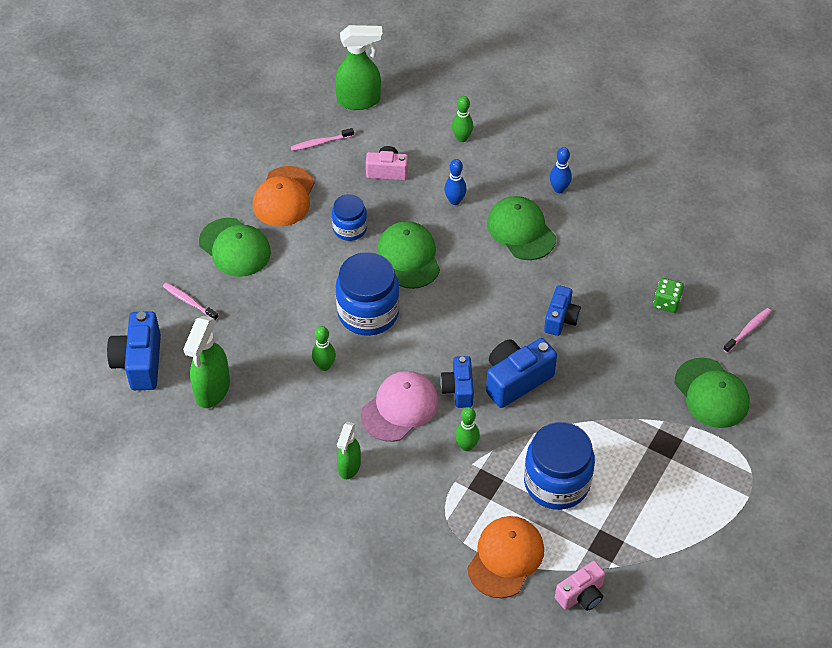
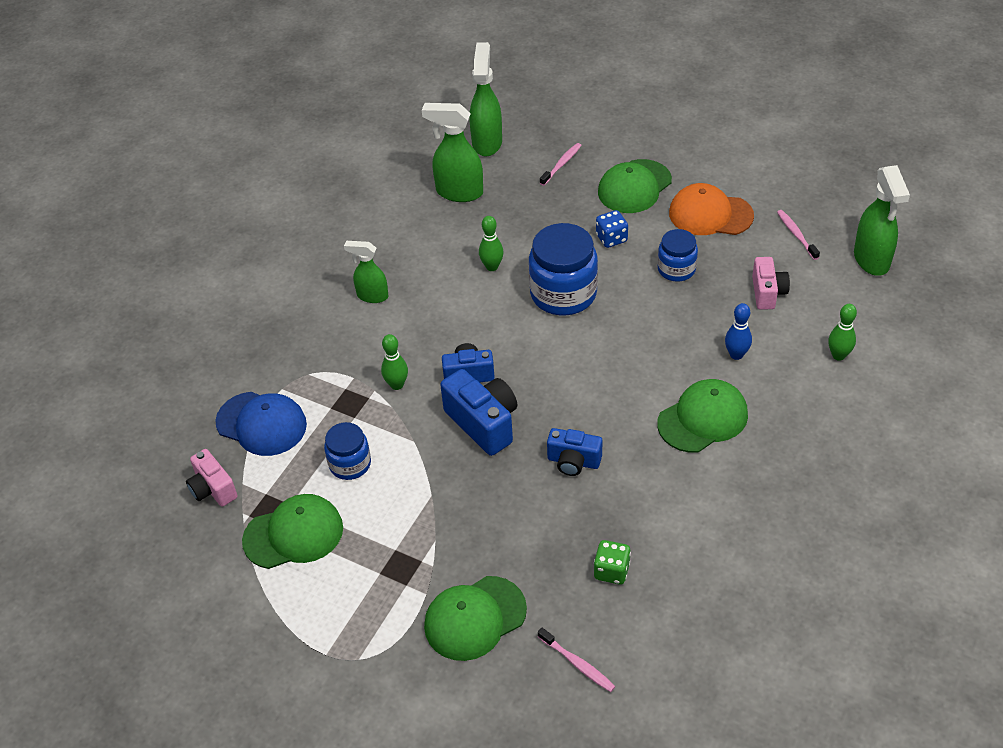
camera: 90 degrees right, 5 degrees down
blue camera [107,311,161,390] -> green spray bottle [470,42,502,157]
pink cap [361,371,439,442] -> none
green cap [377,221,440,289] -> green cap moved to [242,494,343,569]
orange cap [467,516,544,598] -> blue cap [215,392,307,456]
blue jar [524,422,595,510] -> blue jar [324,422,371,480], size x0.58
blue bowling pin [550,147,572,193] -> none
none -> blue dice [596,210,628,248]

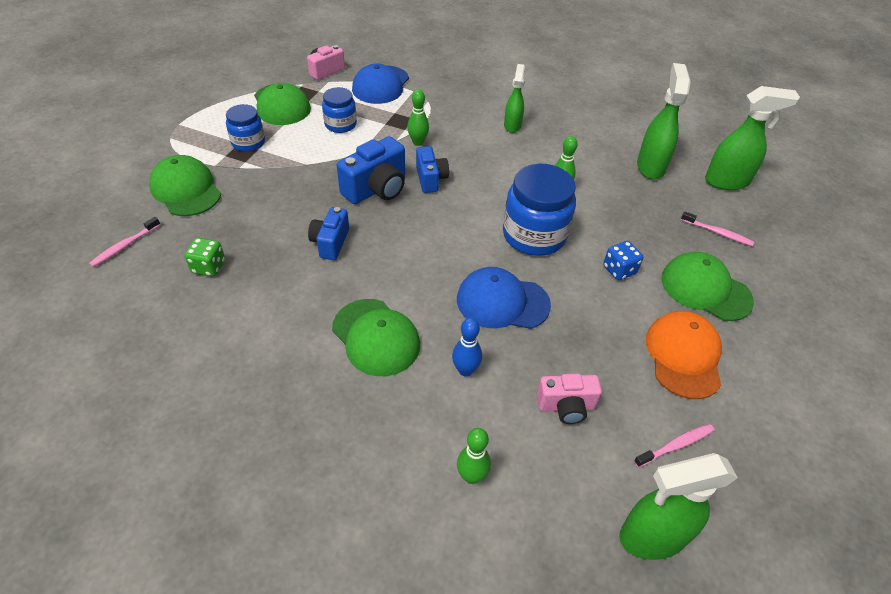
camera: 80 degrees right, 0 degrees up
blue jar [658,229,698,282] -> blue jar moved to [226,104,265,152]
none -> blue cap [457,267,551,329]

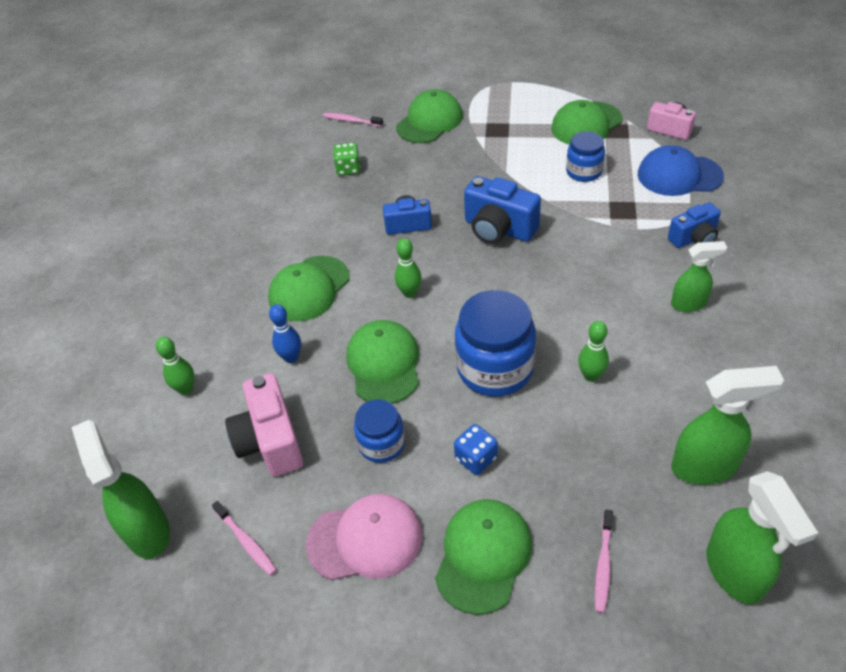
camera: 80 degrees right, 0 degrees up
blue jar [226,104,265,152] -> blue jar moved to [354,399,405,463]
green bowling pin [407,89,429,146] -> green bowling pin moved to [395,238,421,298]
blue camera [416,146,449,193] -> blue camera moved to [668,202,721,248]
blue cap [457,267,551,329] -> green cap [346,320,419,404]
pink camera [537,374,602,424] -> pink camera [225,373,303,477], size x1.55
orange cap [646,311,722,399] -> pink cap [306,494,422,581]

